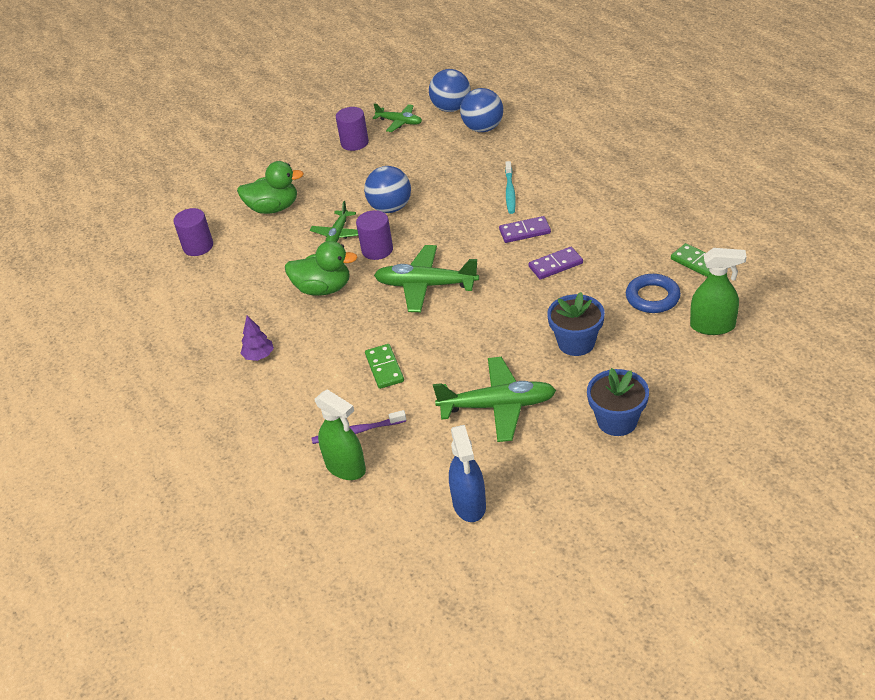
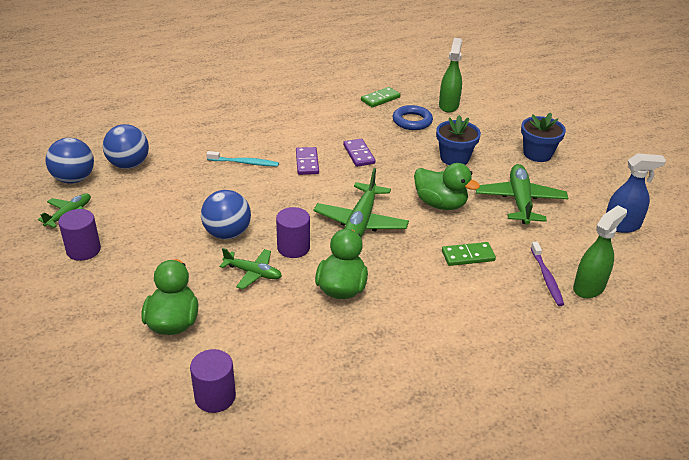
camera: 90 degrees left, 5 degrees down
purple tree [240,316,274,361] -> none
none -> green duck [414,163,480,210]

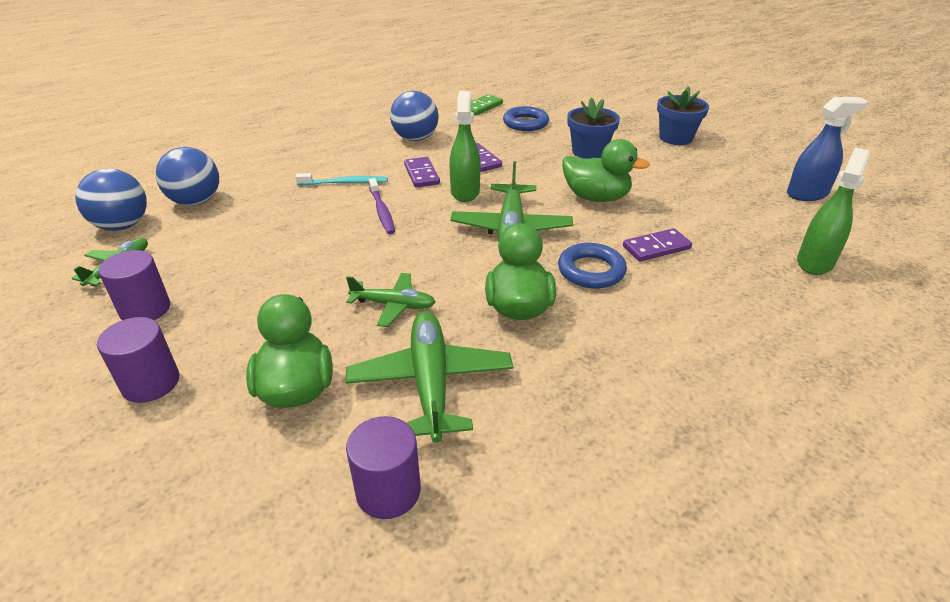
camera: 10 degrees left, 0 degrees up
blue ball [201,190,251,239] -> blue ball moved to [390,91,439,141]
purple cylinder [276,207,310,258] -> purple cylinder moved to [97,317,179,403]
green spray bottle [439,38,462,113] -> green spray bottle moved to [450,91,481,202]
green domino [442,242,496,266] -> purple domino [623,228,692,261]
green plane [476,164,568,225] -> green plane moved to [345,311,513,443]
purple toothbrush [531,242,564,306] -> purple toothbrush moved to [369,178,395,234]
none -> blue ring [558,243,627,289]

